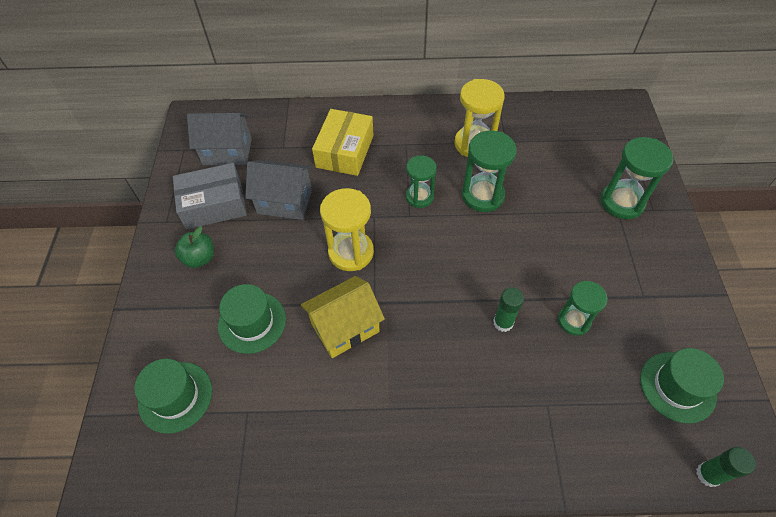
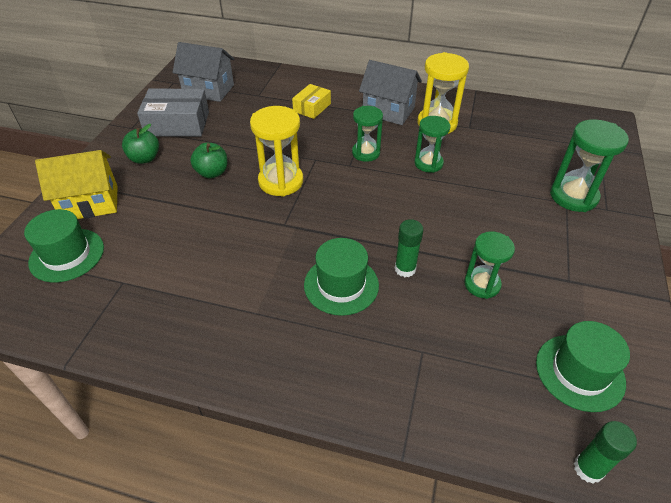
camera: 15 degrees right, 10 degrees down
green hat [218,284,286,354] -> green hat moved to [304,238,379,316]
grey house [245,160,312,220] -> grey house moved to [359,60,422,125]
yellow house [301,276,385,358] -> yellow house moved to [35,150,117,219]
yellow box [312,109,374,176] -> yellow box [292,84,331,119], size x0.59
green hourglass [462,130,517,212] -> green hourglass [414,116,450,173], size x0.66
none -> green apple [190,143,227,178]

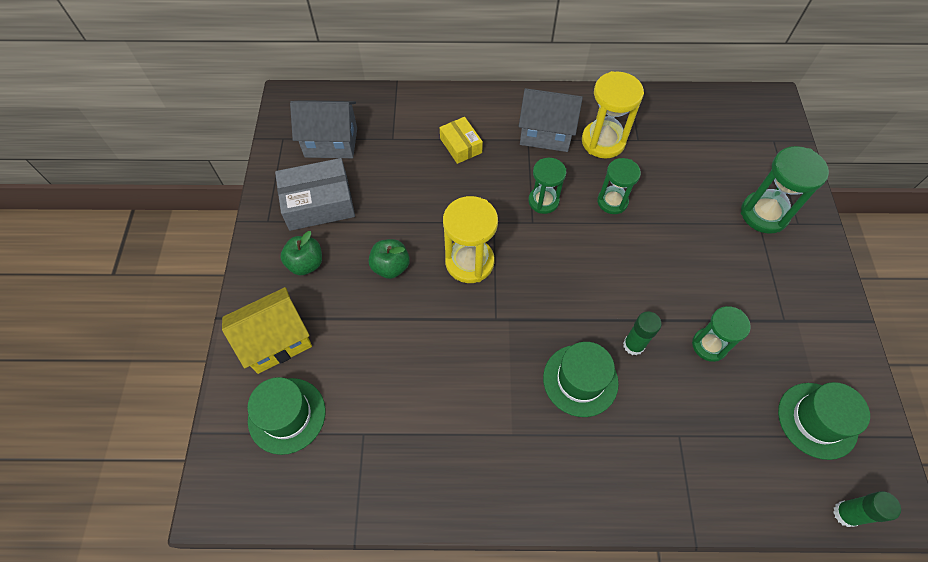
camera: 15 degrees left, 15 degrees up
yellow box [292,84,331,119] -> yellow box turned 45 degrees counterclockwise [440,117,483,164]

